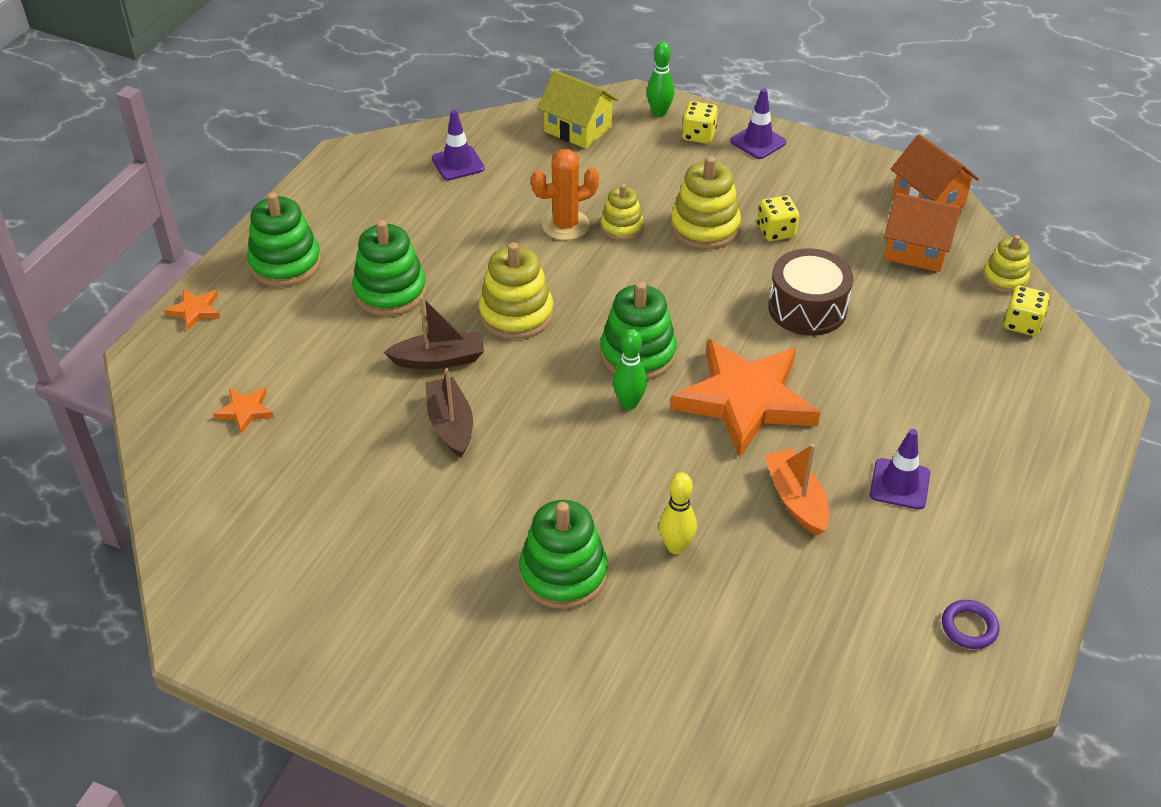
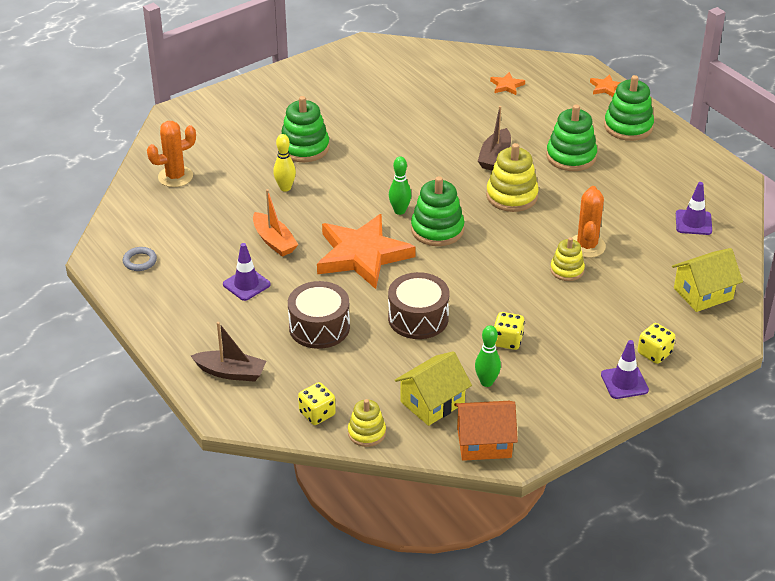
camera: 120 degrees right, 5 degrees down
brown boat [425,368,473,458] -> brown boat moved to [191,322,266,382]
green bowling pin [647,42,674,117] -> green bowling pin moved to [475,325,501,387]
yellow stacking toy [671,156,741,249] -> none
orange boat [764,444,829,536] -> orange boat turned 45 degrees clockwise [253,189,299,257]
orange house [884,193,961,272] -> yellow house [395,351,472,426]
purple ring [942,600,999,649] -> grey ring [123,247,157,271]
none -> orange cactus [147,121,196,187]
none -> brown drum [288,281,350,349]

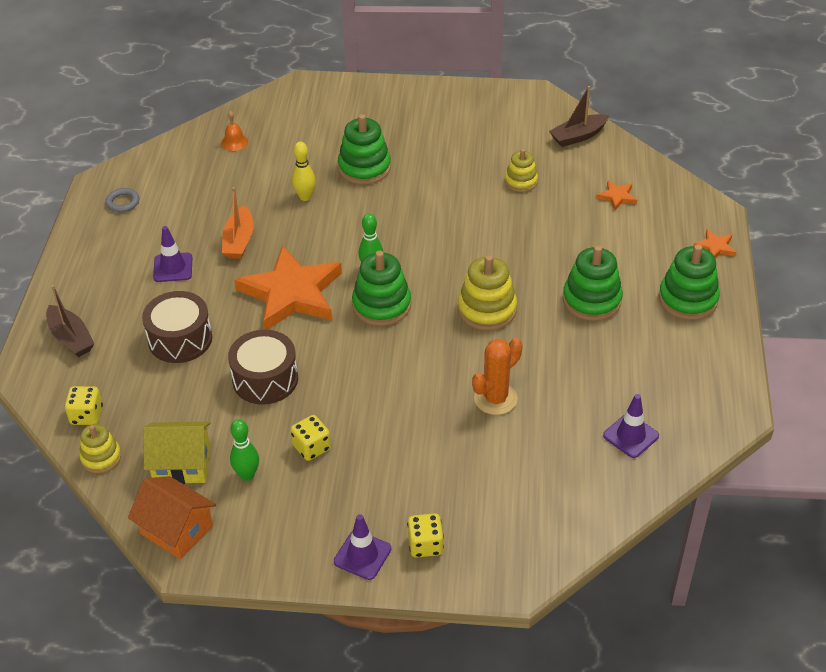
camera: 40 degrees right, 5 degrees up
orange cactus [147,121,196,187] -> orange bell [221,111,248,151]
brown boat [478,106,511,171] -> brown boat moved to [549,86,609,147]
yellow stacking toy [550,237,585,281] -> yellow stacking toy moved to [505,149,538,192]
yellow house [672,248,743,312] -> none

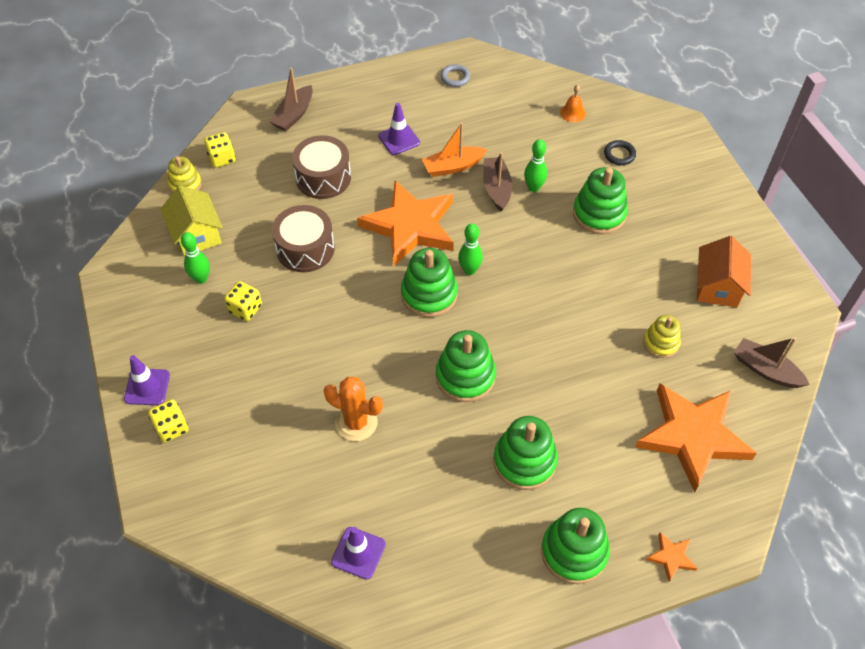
camera: 65 degrees right, 10 degrees up
orange house [128,476,216,559] -> orange house moved to [697,236,751,307]
yellow bowling pin [292,142,316,201] -> green bowling pin [524,139,547,192]
yellow stacking toy [458,255,517,330] -> green stacking toy [436,330,496,402]
orange star [596,180,637,210] -> orange star [635,384,757,492], size x2.49
none -> brown boat [483,152,512,212]
none -> black ring [604,140,636,165]

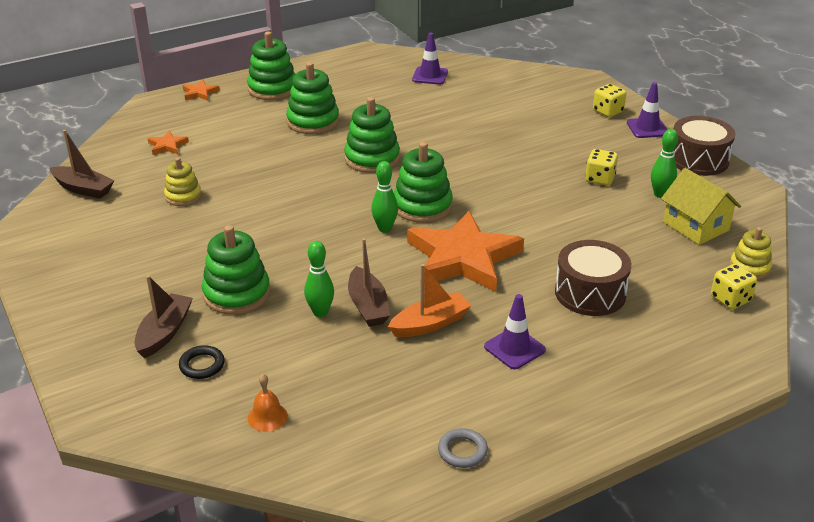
camera: 170 degrees right, 20 degrees down
brown boat [269,67,313,131] -> brown boat moved to [134,275,193,358]
brown drum [272,205,335,272] -> brown drum moved to [674,116,735,176]
orange cactus [324,377,383,441] -> none
orange star [635,384,757,492] -> orange star [147,130,189,155], size x0.40
orange house [697,236,751,307] -> none

